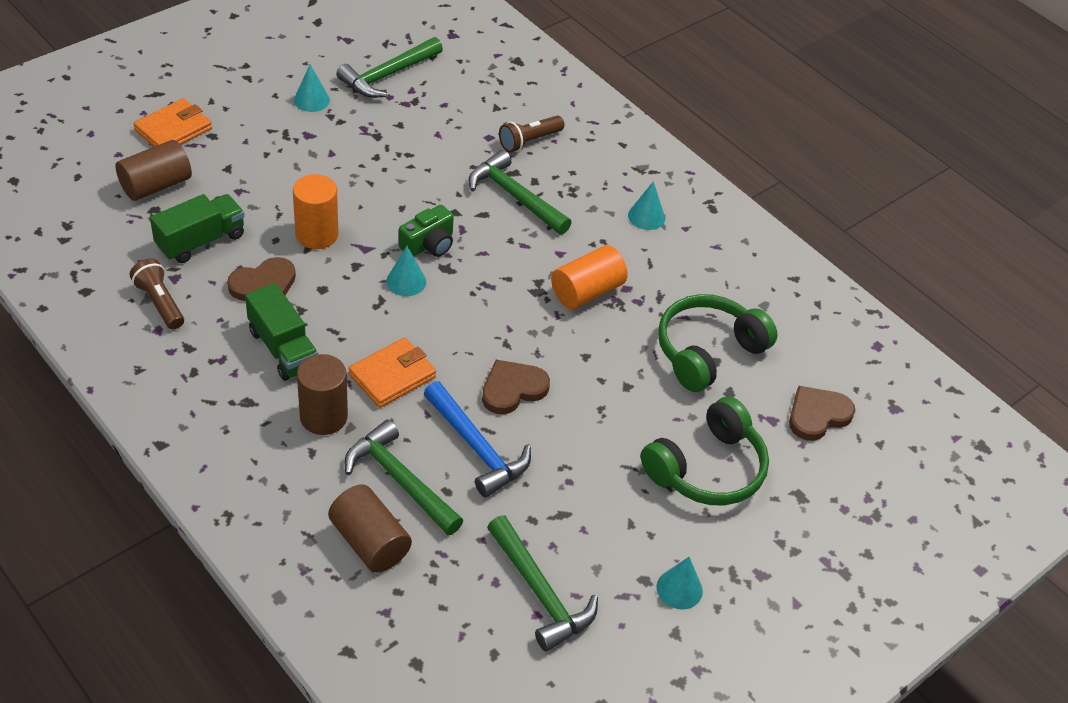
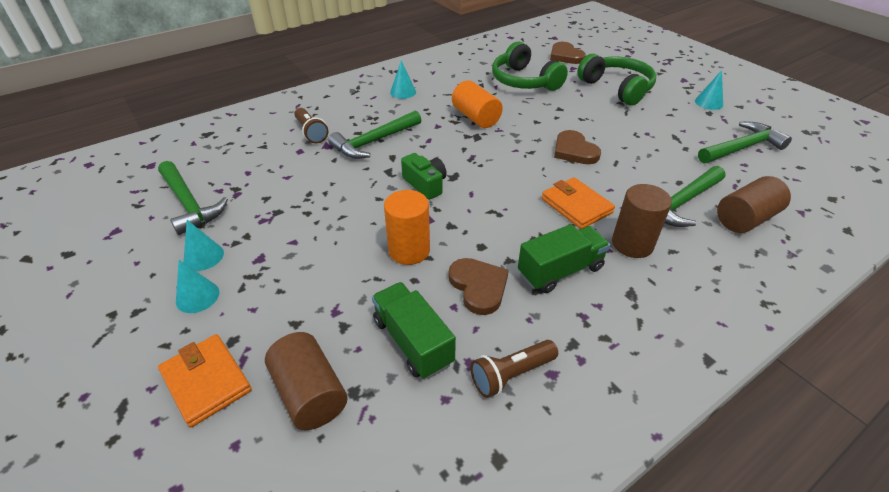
camera: 80 degrees left, 5 degrees down
turquoise cone [386,246,426,296] -> turquoise cone moved to [176,260,219,313]
blue hammer [423,381,531,497] -> none

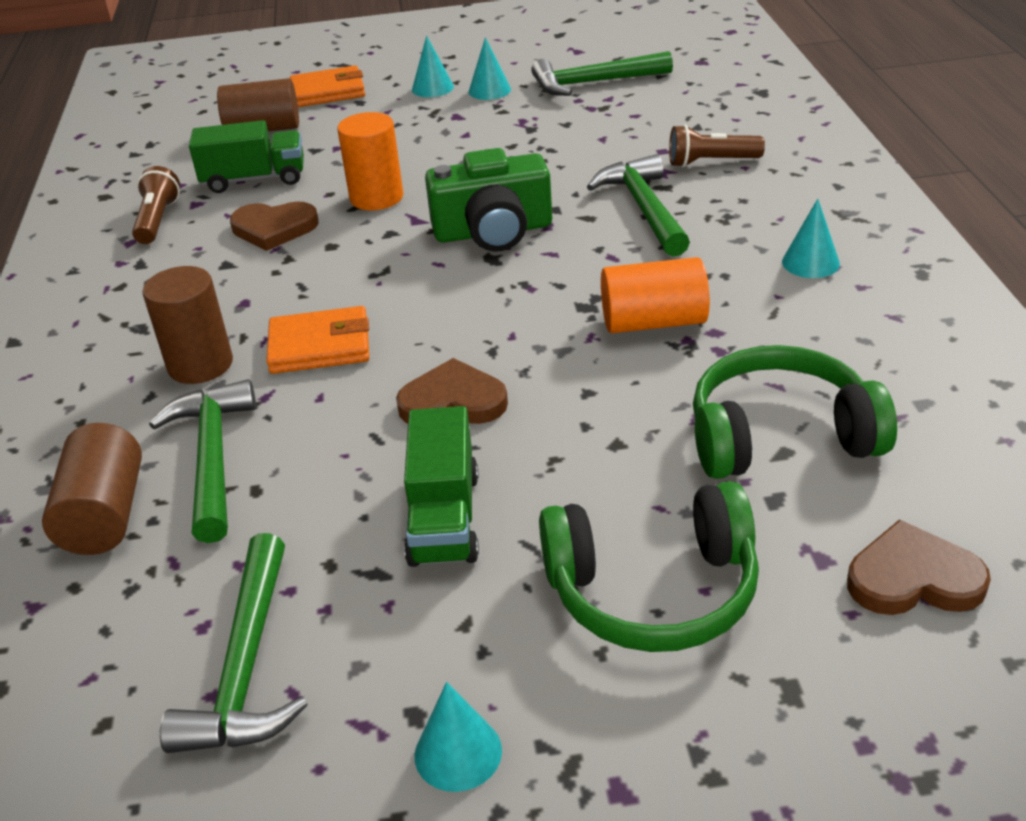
camera: 120 degrees right, 5 degrees down
green camera [401,153,447,200] -> green camera [425,148,552,252], size x1.58
green truck [518,224,610,293] -> green truck moved to [404,406,479,567]

